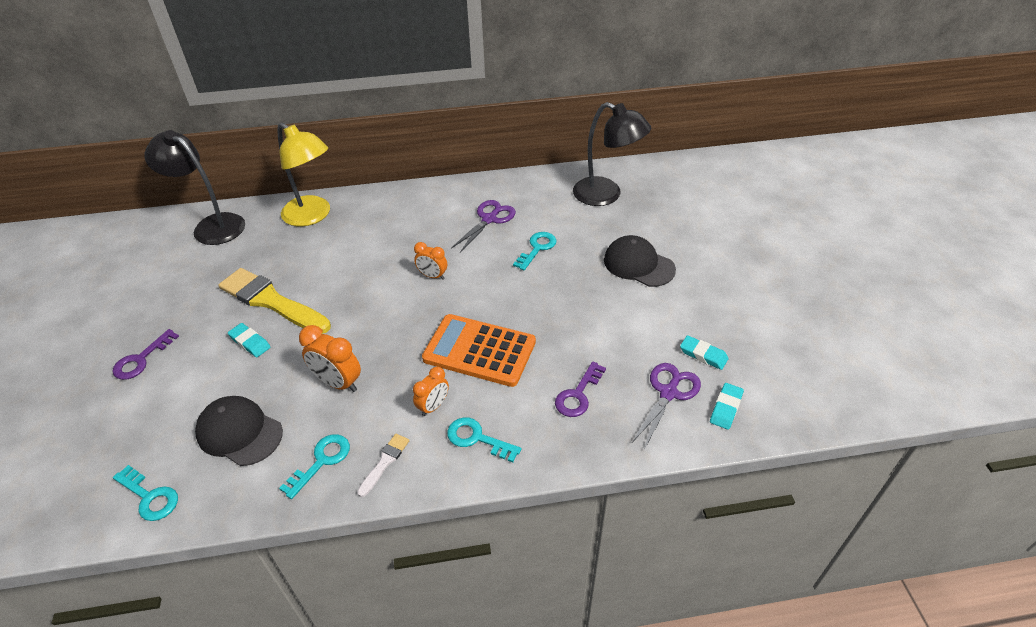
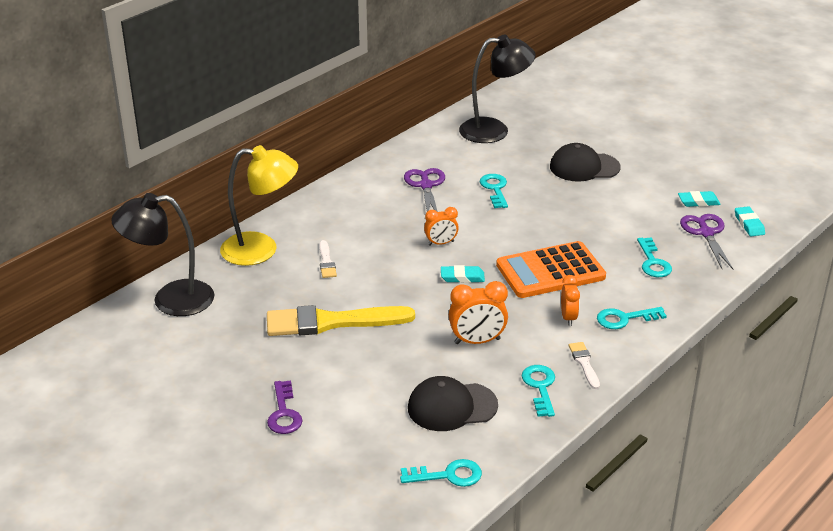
camera: 40 degrees left, 10 degrees down
turquoise eraser [228,323,271,357] -> turquoise eraser moved to [441,265,485,283]
purple key [555,361,606,417] -> turquoise key [637,238,672,277]
none -> white brush [319,240,337,278]

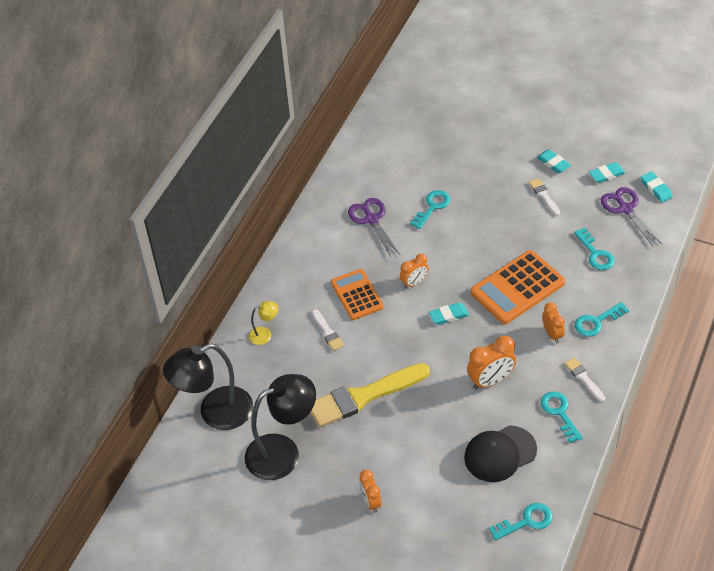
camera: 15 degrees left, 15 degrees up
yellow lamp [220,145,298,266] -> yellow lamp [249,301,278,345], size x0.45
purple key [267,380,302,434] -> orange clock [359,470,381,513]
black lamp [459,34,536,143] -> black lamp moved to [245,374,316,480]
turquoise key [480,174,508,208] -> turquoise key turned 60 degrees clockwise [410,190,451,229]
black cap [550,143,621,182] -> none
none -> orange calculator [331,269,384,320]
none -> white brush [529,178,560,216]
none -> turquoise eraser [537,149,571,173]

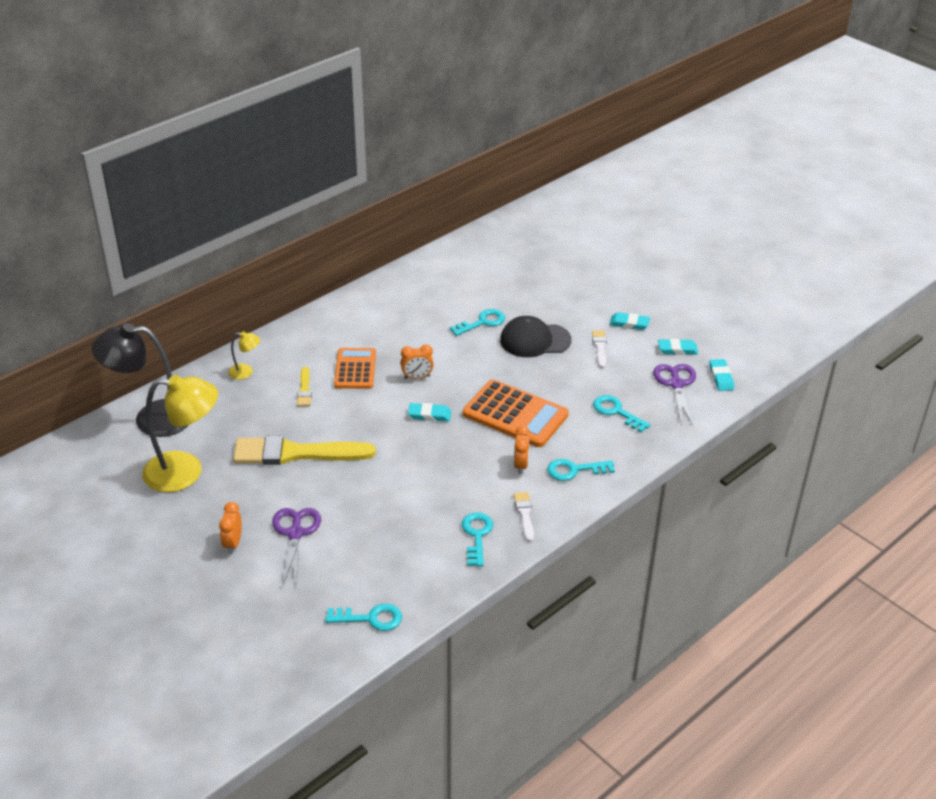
camera: 20 degrees right, 10 degrees down
black lamp [245,374,316,480] -> yellow lamp [142,375,218,492]
white brush [312,309,344,351] -> yellow brush [297,367,312,406]
purple scissors [348,198,400,258] -> purple scissors moved to [272,508,321,585]
black cap [464,425,537,482] -> black cap moved to [500,316,572,357]
orange clock [467,335,516,389] -> none
orange calculator [470,250,565,324] -> orange calculator turned 135 degrees counterclockwise [463,379,569,447]
turquoise eraser [537,149,571,173] -> turquoise eraser turned 60 degrees counterclockwise [609,312,650,330]
turquoise key [574,228,615,270] -> turquoise key turned 135 degrees clockwise [593,395,650,432]

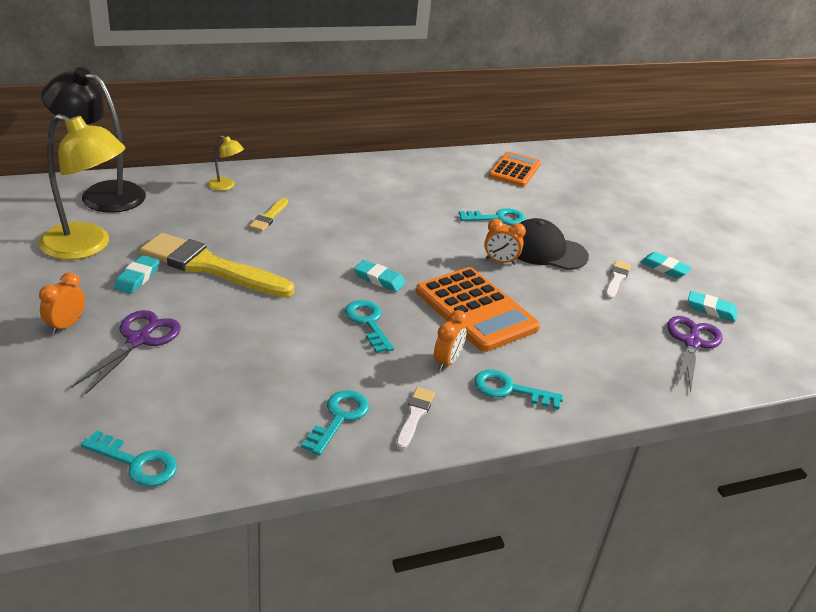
camera: 20 degrees right, 5 degrees down
orange calculator [334,348,376,389] -> orange calculator moved to [489,151,541,187]
orange clock [401,344,434,379] -> orange clock moved to [484,219,526,265]
turquoise key [593,395,650,432] -> turquoise key moved to [345,300,394,353]
turquoise eraser [709,359,734,391] -> turquoise eraser moved to [114,255,159,294]

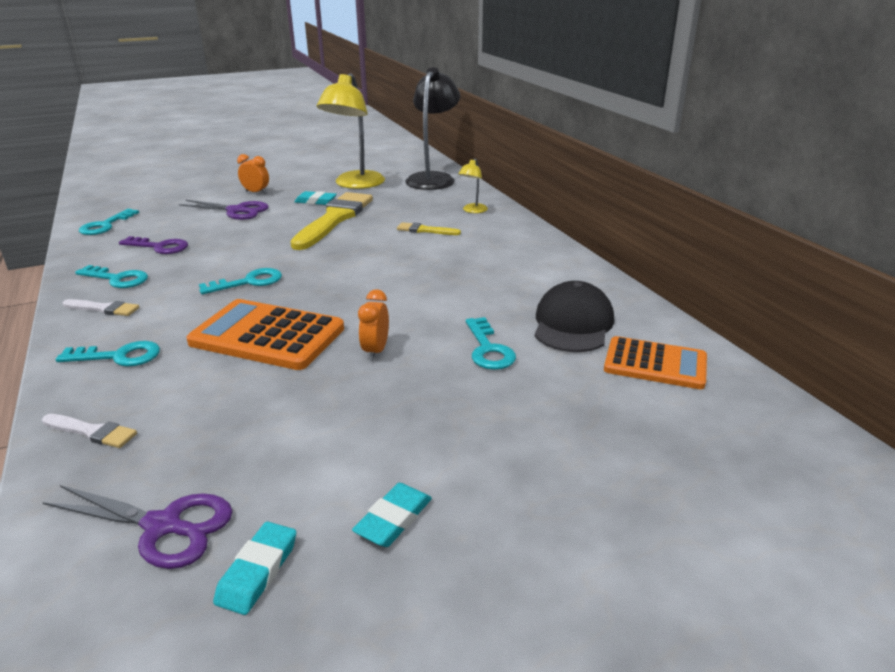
camera: 90 degrees right, 5 degrees down
turquoise eraser [354,260,406,292] -> none
orange calculator [416,267,540,352] -> orange calculator turned 60 degrees clockwise [186,299,344,370]
orange clock [434,310,468,371] -> none
turquoise key [474,370,563,410] -> turquoise key turned 75 degrees clockwise [56,341,160,367]
black cap [517,218,589,270] -> black cap moved to [535,281,614,352]
white brush [605,260,631,299] -> white brush moved to [42,414,137,448]
none -> purple key [119,236,188,254]

